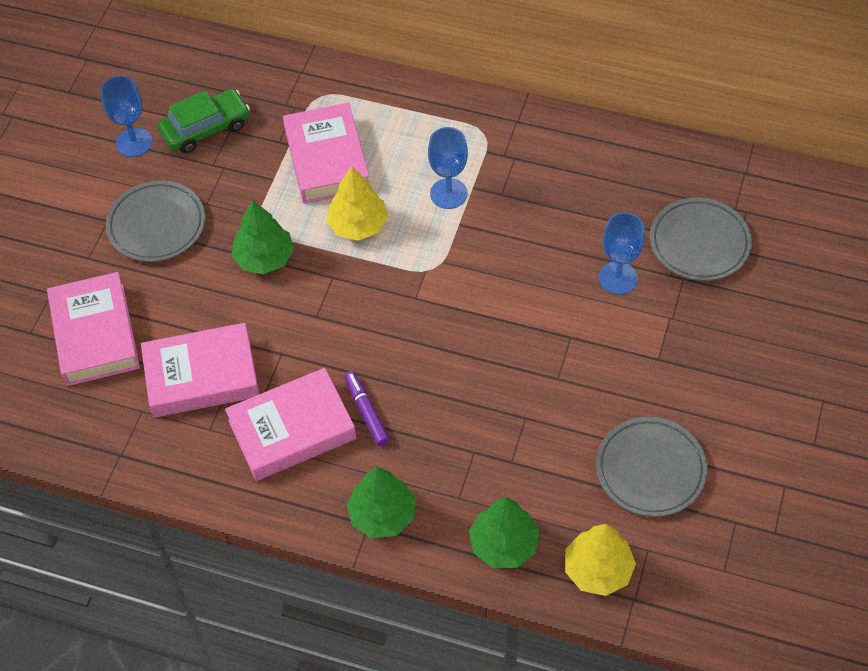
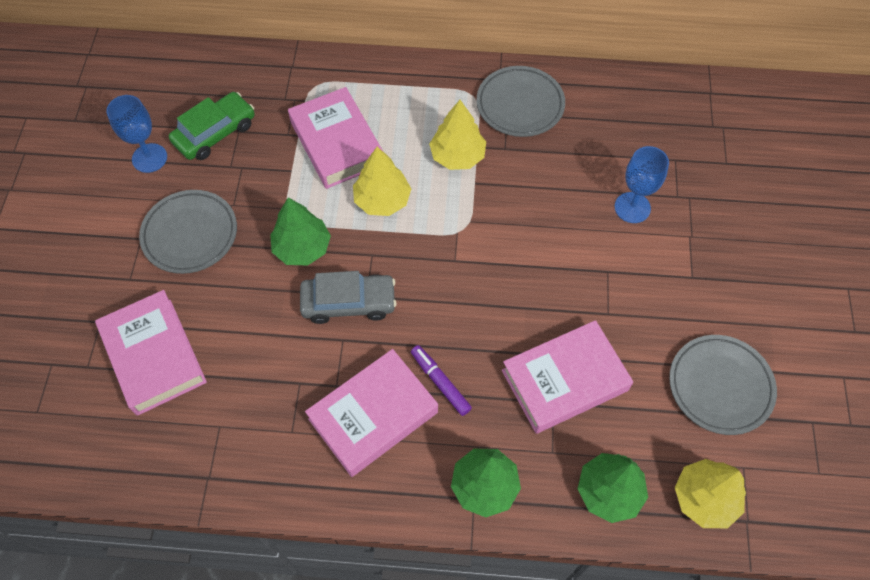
camera: 15 degrees left, 5 degrees up
pink book [141,323,259,418] -> pink book moved to [502,320,633,433]
blue goblet [428,127,468,209] -> yellow tree [429,100,486,170]
grey plate [650,198,752,281] -> grey plate moved to [476,66,565,137]
none -> grey car [300,271,397,324]

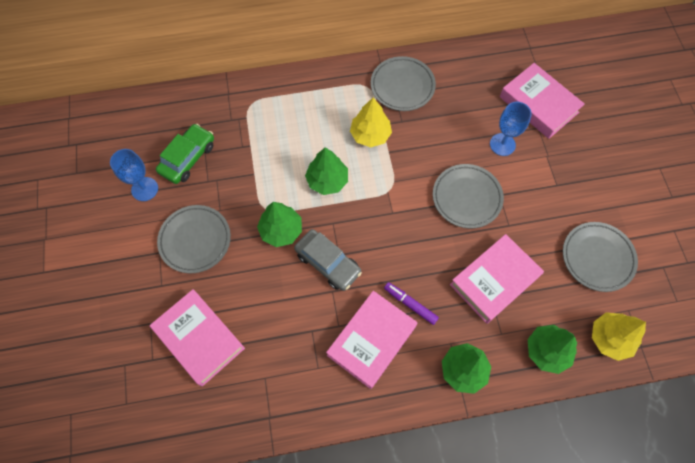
camera: 15 degrees left, 5 degrees up
pink book [288,87,383,189] -> pink book moved to [500,63,585,139]
grey car [300,271,397,324] -> grey car turned 60 degrees clockwise [294,229,362,291]
yellow tree [353,147,411,216] -> green tree [305,147,348,195]
none -> grey plate [433,164,504,229]

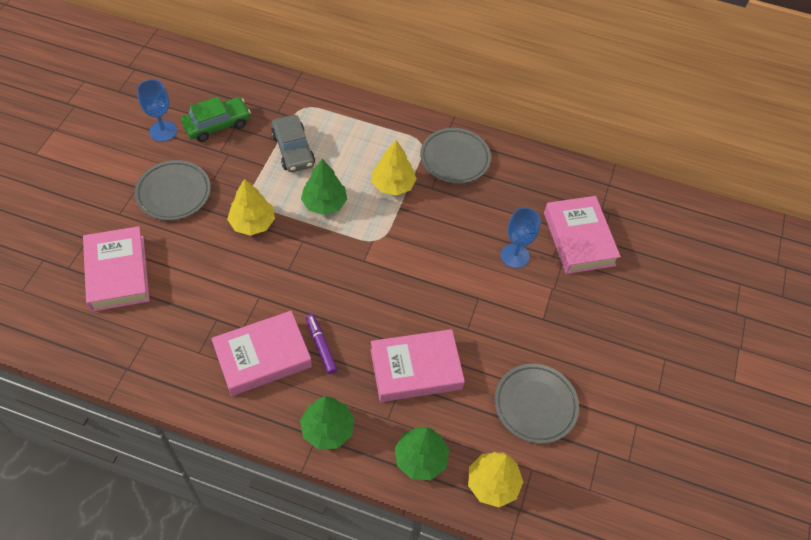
camera: 25 degrees right, 10 degrees down
green tree [257,202,302,247] -> yellow tree [227,179,275,236]
grey car [294,229,362,291] -> grey car moved to [271,115,315,172]
grey plate [433,164,504,229] -> none

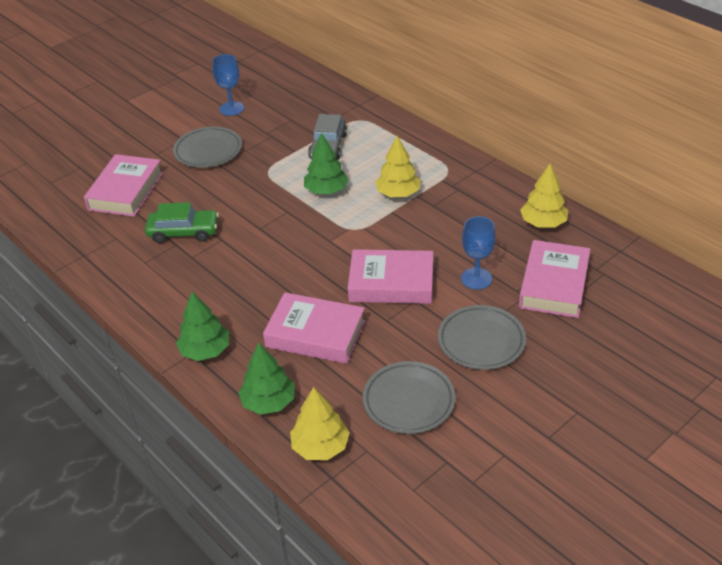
camera: 35 degrees right, 15 degrees down
green car [181,97,251,142] -> green car moved to [145,202,219,243]
pink book [211,311,312,396] -> pink book moved to [348,249,433,304]
yellow tree [227,179,275,236] -> yellow tree moved to [520,164,569,228]
purple marker [306,314,337,374] -> none
grey plate [420,128,491,184] -> grey plate moved to [438,305,526,370]

